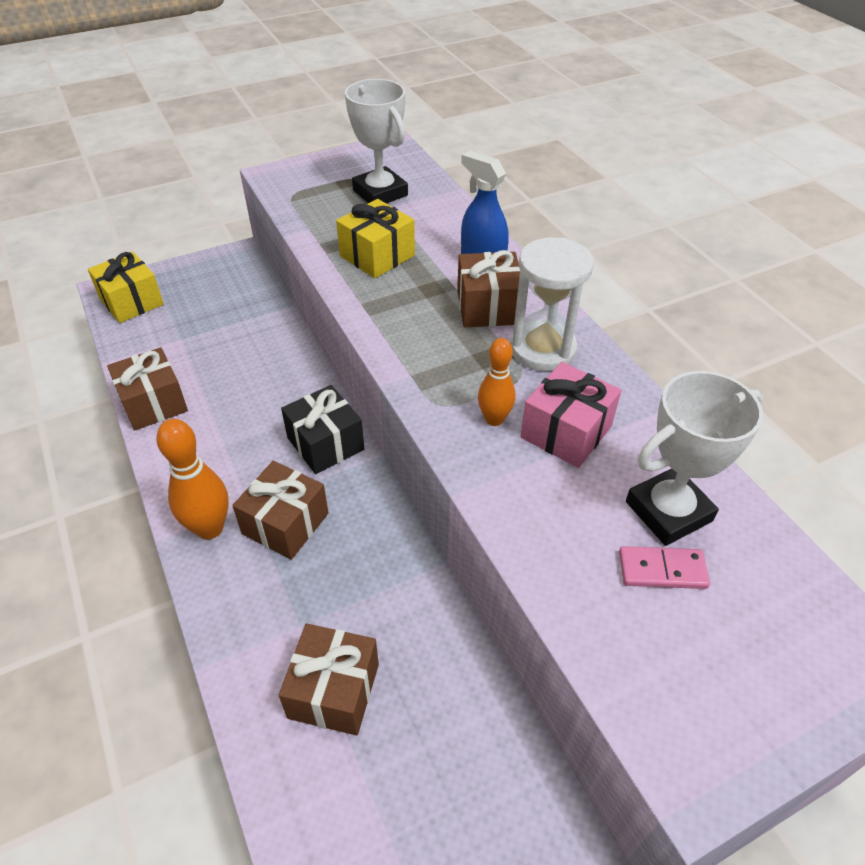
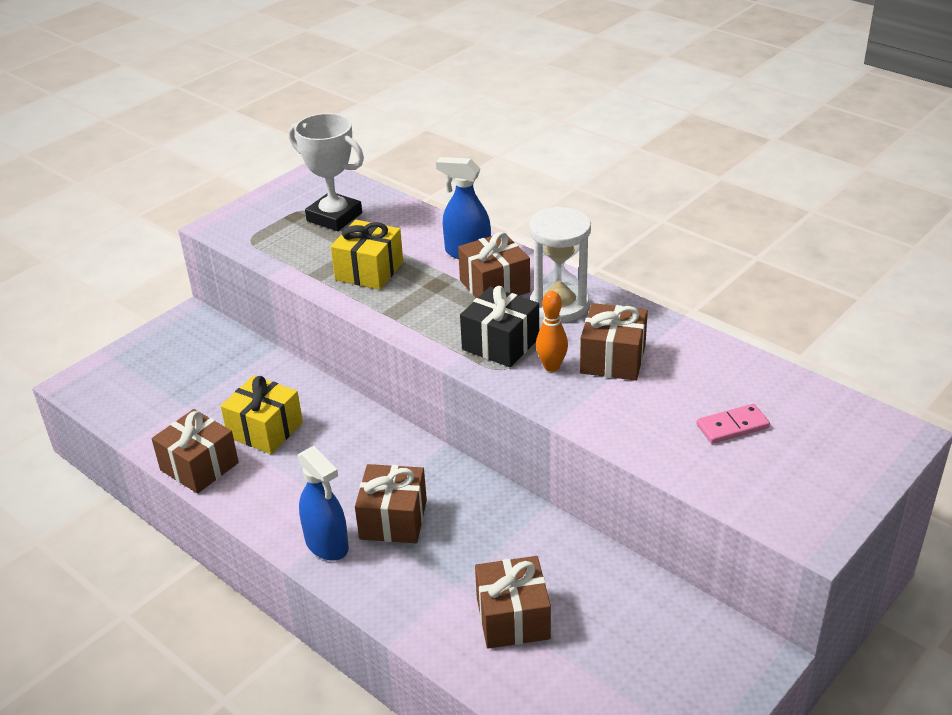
camera: 20 degrees left, 10 degrees down
yellow gift [88,251,164,323] -> yellow gift moved to [221,375,303,454]
orange bowling pin [157,419,229,540] -> blue spray bottle [298,446,349,561]
black gift [281,385,364,474] -> black gift moved to [460,286,539,368]
pink gift [520,362,622,468] -> brown gift [580,303,648,381]
white trophy [626,371,763,546] -> none

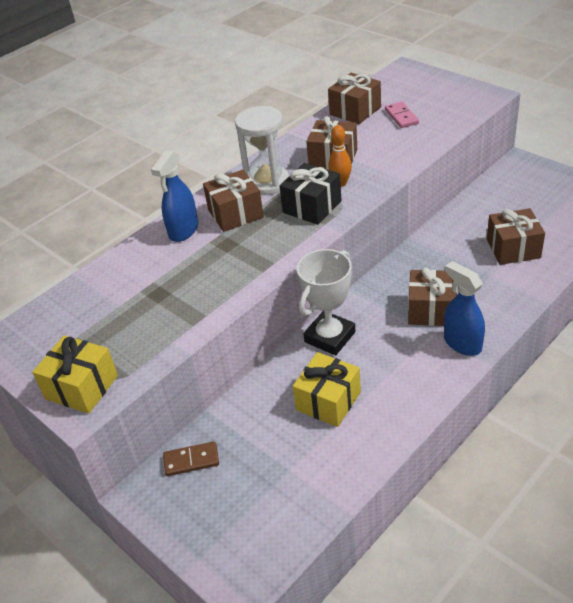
camera: 85 degrees left, 5 degrees up
brown gift [152,409,239,494] -> brown gift moved to [328,73,381,124]
white trophy [289,113,364,231] -> white trophy moved to [297,249,355,355]
blue spray bottle [298,446,349,561] -> blue spray bottle turned 90 degrees counterclockwise [444,261,485,356]
yellow gift [331,220,403,290] -> yellow gift moved to [32,335,118,414]
none -> brown domino [163,441,219,476]

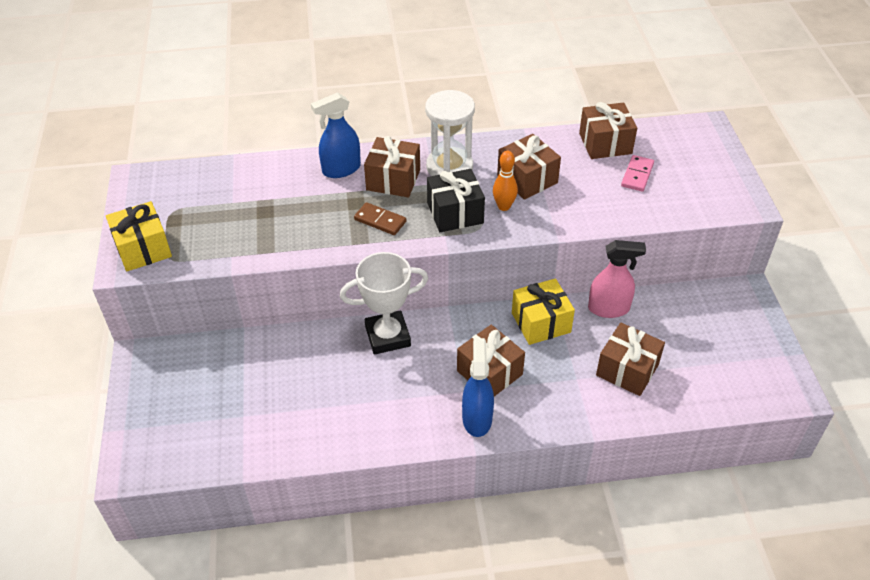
camera: 35 degrees right, 5 degrees up
brown domino [163,441,219,476] -> brown domino moved to [354,202,406,235]
yellow gift [293,352,361,427] -> yellow gift moved to [512,278,575,345]
none -> pink spray bottle [588,240,646,318]

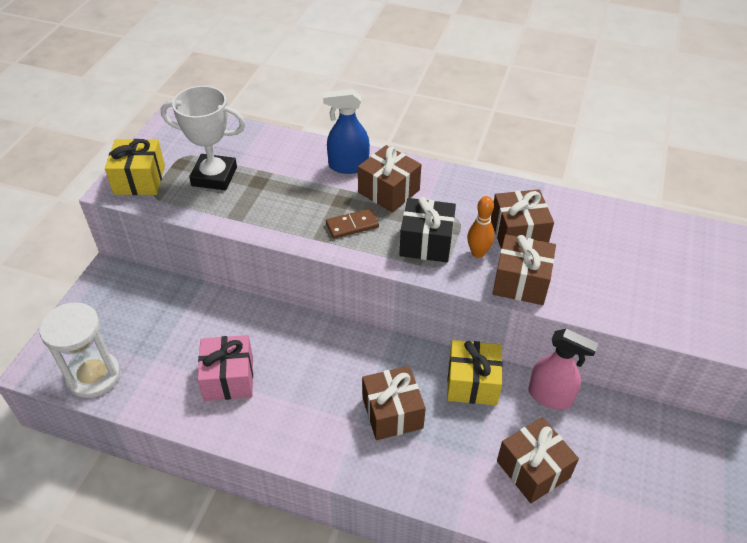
camera: 25 degrees right, 0 degrees up
white trophy [340,252,428,354] -> white trophy moved to [161,86,245,190]
brown domino [354,202,406,235] -> brown domino turned 75 degrees counterclockwise [326,209,379,239]
white hourglass [425,90,475,176] -> white hourglass moved to [39,303,120,398]
blue spray bottle [462,338,494,437] -> none
brown gift [579,102,637,159] -> brown gift moved to [493,234,556,305]
pink domino [621,155,654,192] -> none
none -> pink gift [198,335,253,401]

